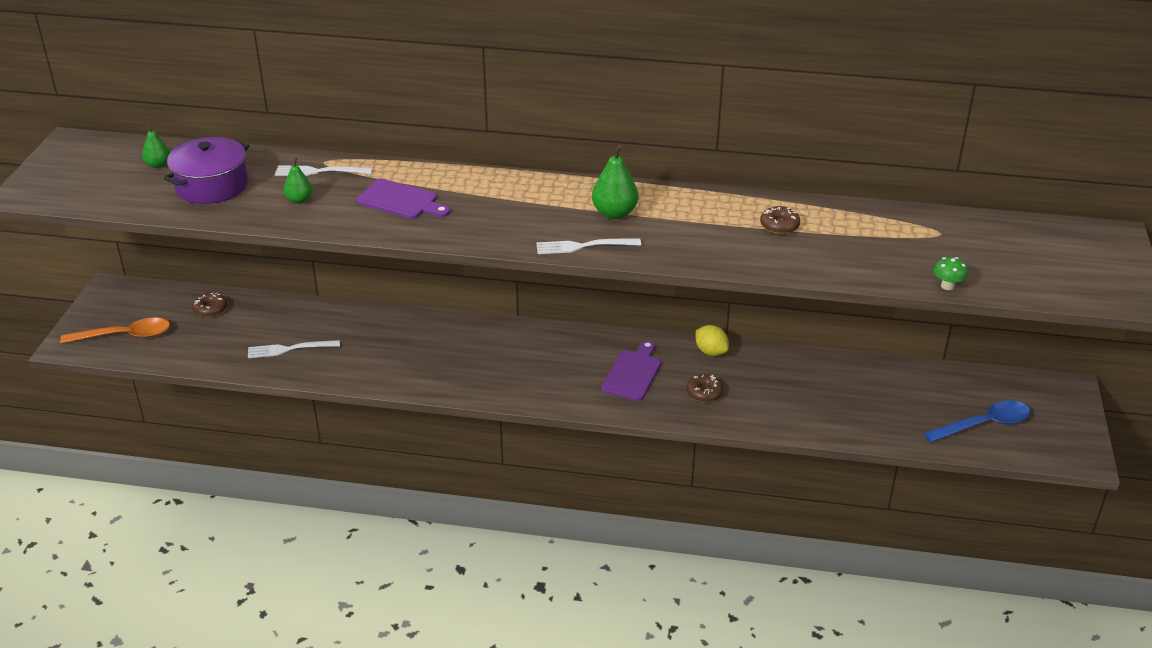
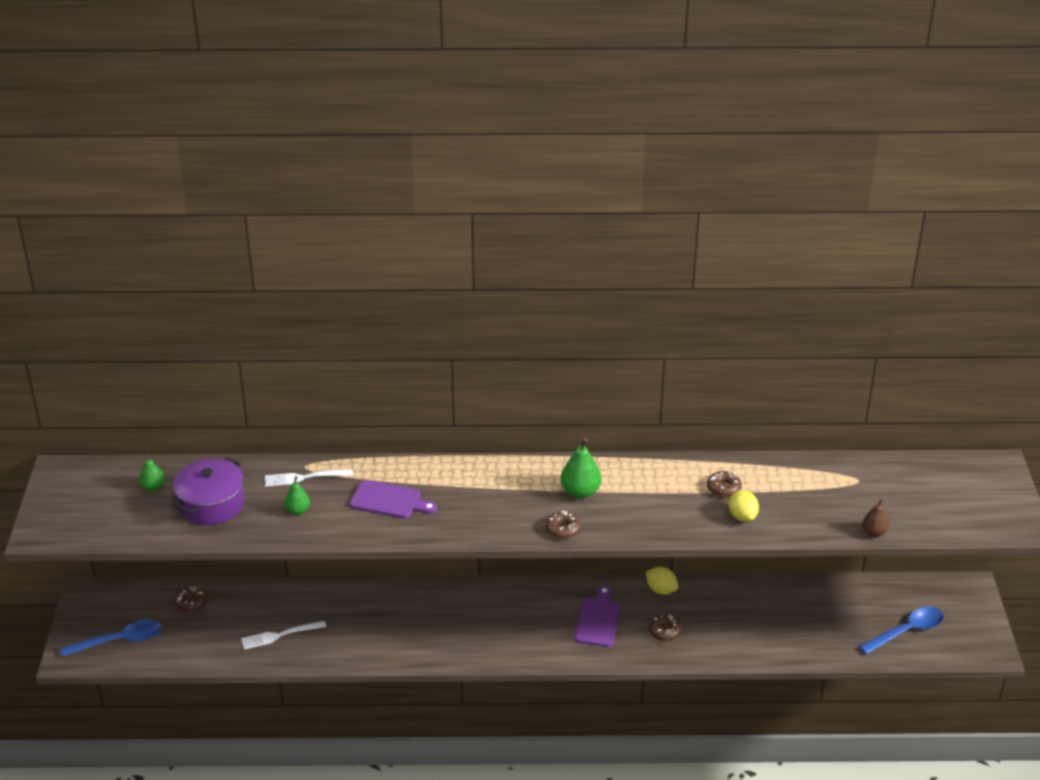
camera: 10 degrees left, 0 degrees up
orange spoon [60,318,170,344] -> blue spoon [60,619,161,657]
white fork [536,238,641,254] -> brown donut [546,510,581,539]
green mushroom [933,257,968,290] -> brown pear [862,499,889,537]
none -> yellow lemon [729,490,759,522]

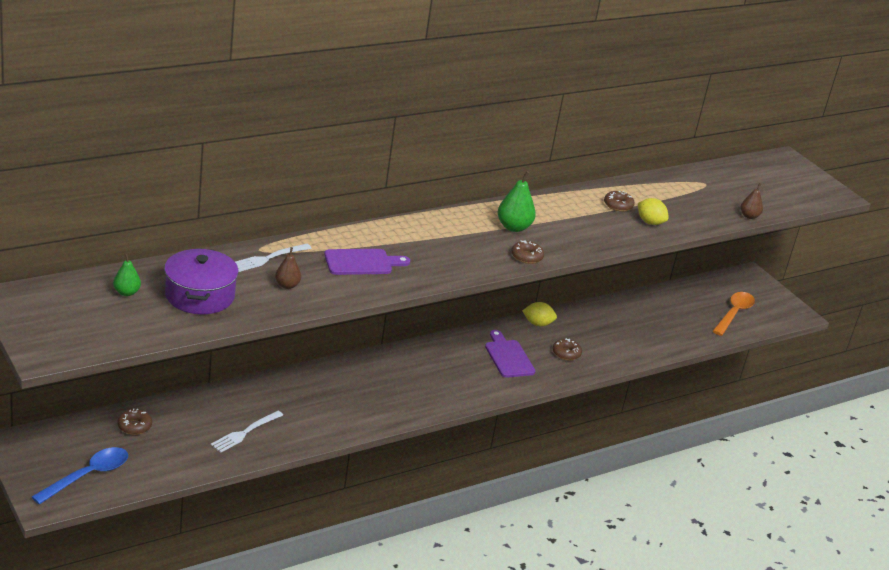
camera: 35 degrees left, 5 degrees down
green pear [284,476,310,515] -> brown pear [275,247,301,289]
blue spoon [859,606,944,655] -> orange spoon [713,292,755,336]

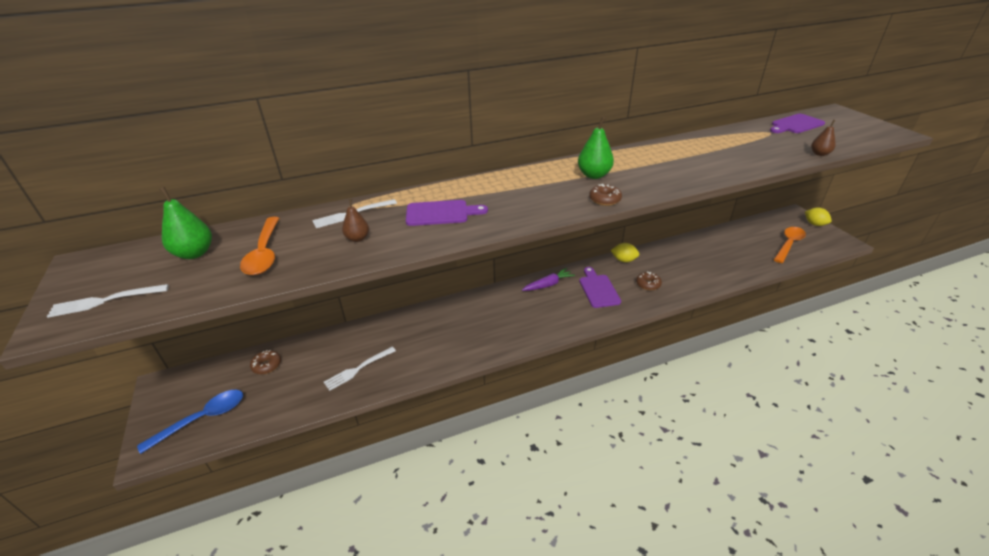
camera: 15 degrees right, 5 degrees up
green pear [113,253,141,296] -> green pear [160,187,212,259], size x1.61
purple pot [164,248,239,314] -> orange spoon [240,217,279,275]
brown donut [604,191,635,212] -> none
yellow lemon [638,198,669,225] -> yellow lemon moved to [805,208,832,226]
none -> white fork [47,284,169,318]
none -> purple carrot [522,268,575,291]
none -> purple cutting board [770,114,825,133]

